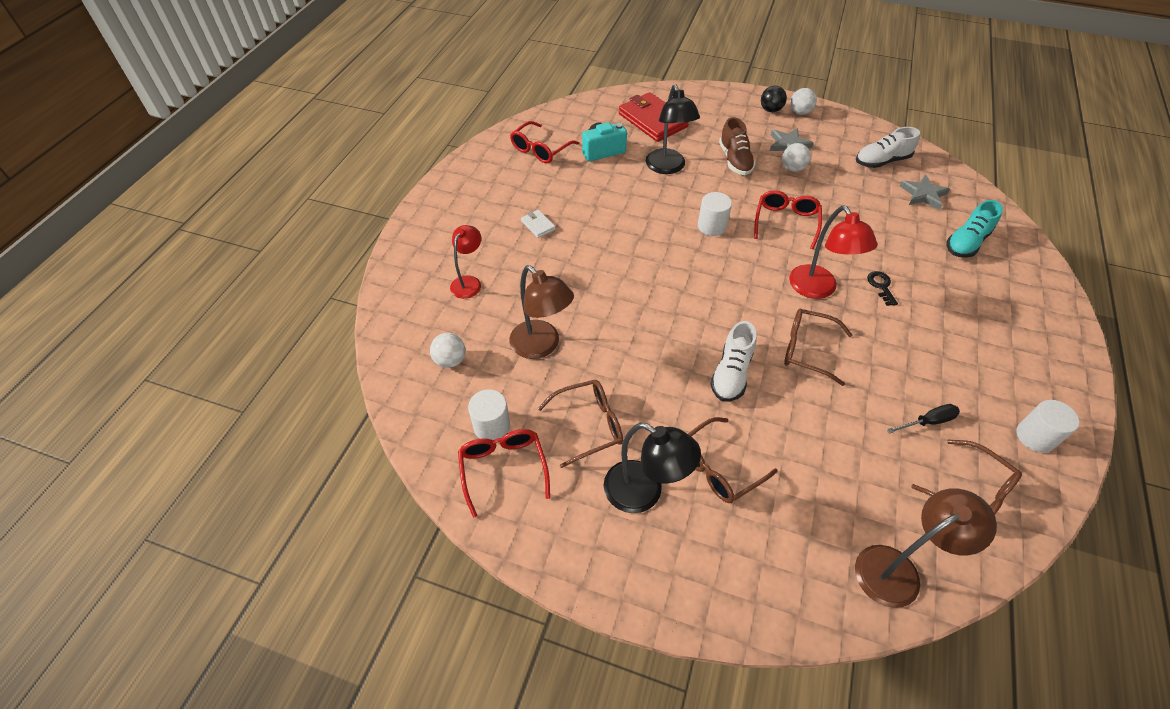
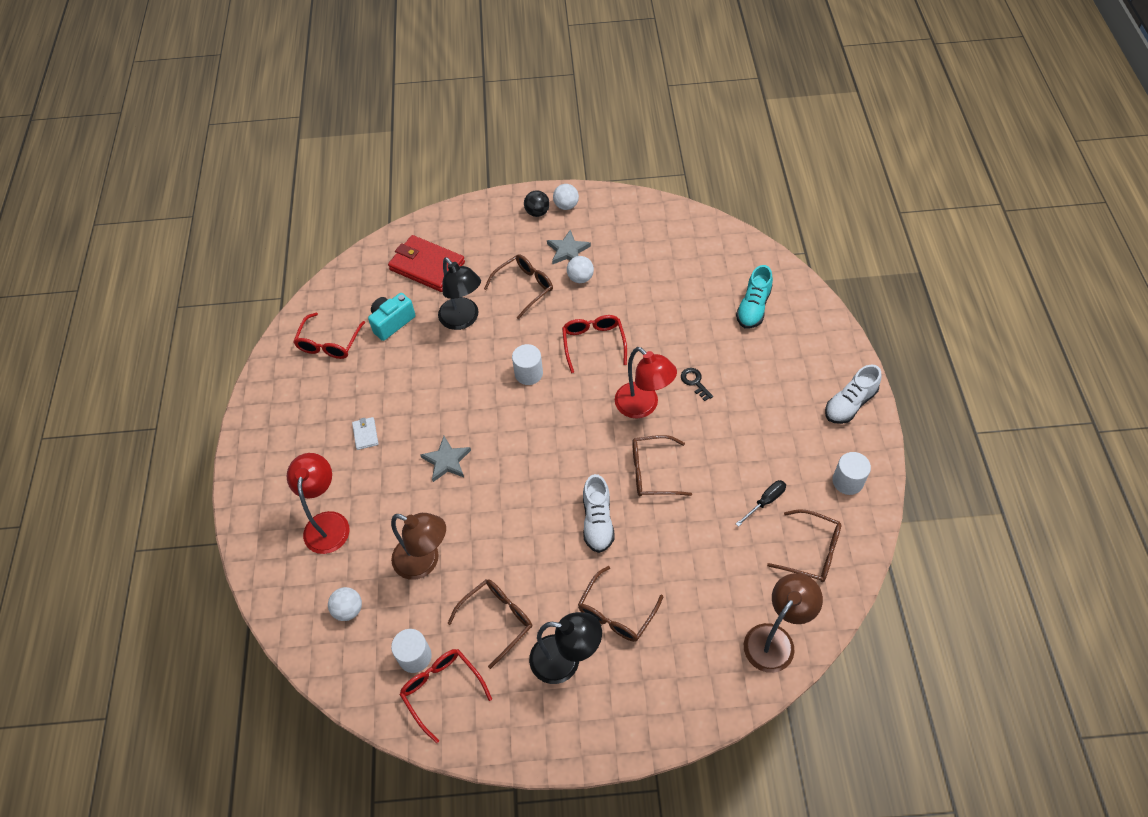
camera: 20 degrees left, 5 degrees up
red lamp [450,225,481,299] -> red lamp [287,453,349,554], size x1.51
white wallet [521,210,555,238] -> white wallet turned 45 degrees clockwise [352,417,378,450]
brown shoe [719,117,756,175] -> brown glasses [484,254,553,319]
white shoe [856,127,920,168] -> white shoe moved to [825,365,881,424]
grey star [899,175,950,210] -> grey star moved to [420,436,471,482]

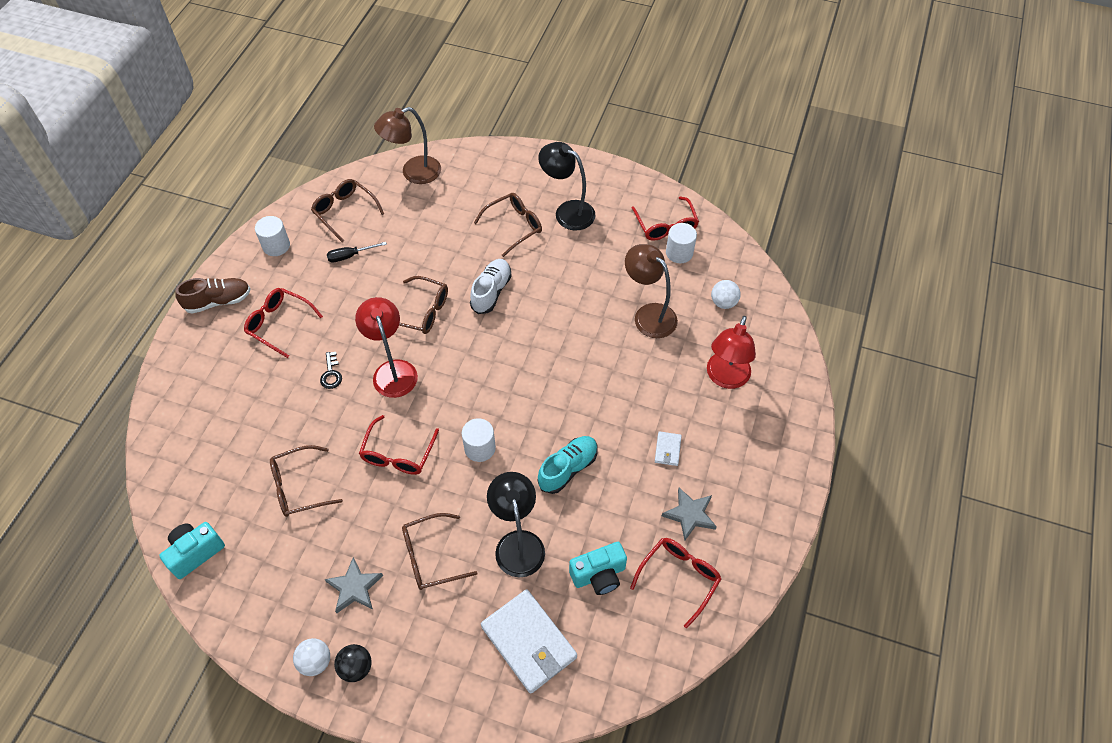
camera: 160 degrees left, 0 degrees up
red wallet [388,235,465,292] -> white wallet [481,589,577,694]
grey star [420,436,471,482] -> grey star moved to [662,488,717,541]
brown glasses [447,579,532,669] -> brown glasses moved to [270,445,343,517]
white ball [567,256,594,283] -> none
turquoise shoe [736,265,773,329] -> turquoise shoe moved to [538,436,598,494]
white shoe [825,365,881,424] -> brown shoe [175,278,251,314]
none -> turquoise camera [159,522,225,579]
none -> red glasses [244,288,323,358]

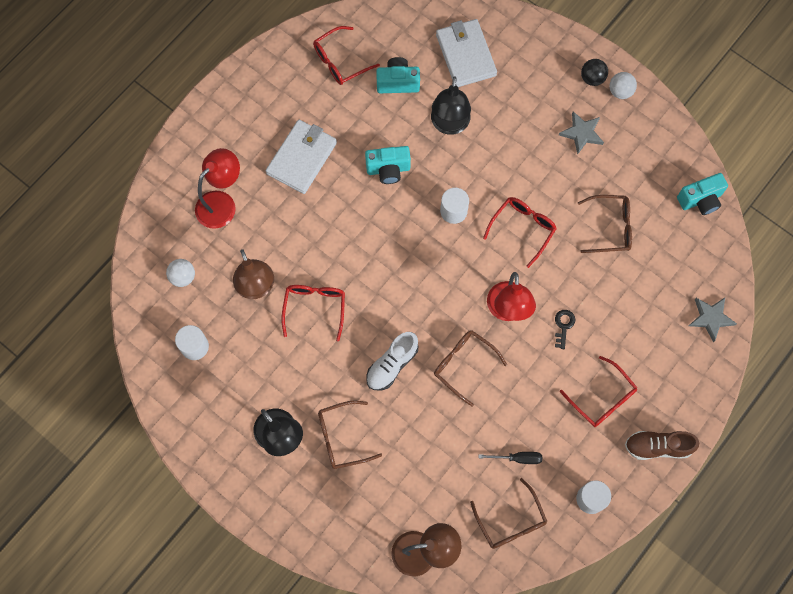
camera: 160 degrees left, 15 degrees up
brown glasses [402,513,478,590] -> none
turquoise shoe [538,436,598,494] -> turquoise camera [365,146,411,184]
red glasses [632,196,699,241] -> red glasses moved to [282,285,345,342]
white wallet [655,431,681,466] -> white wallet [266,120,337,194], size x2.25
grey star [662,488,717,541] -> grey star moved to [689,298,737,342]

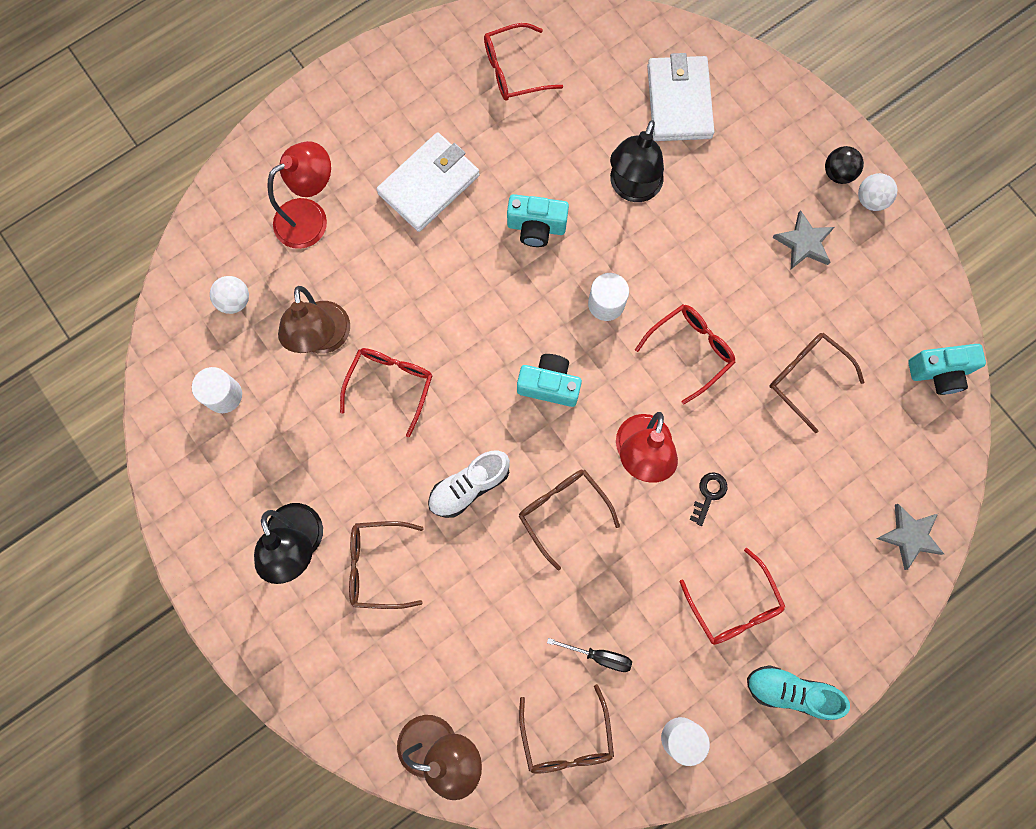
camera: 15 degrees right, 5 degrees up
turquoise camera [376,57,420,93] -> turquoise camera moved to [517,354,582,407]
brown glasses [578,195,632,253] -> brown glasses turned 150 degrees counterclockwise [770,333,865,433]
brown shoe [625,431,699,460] -> turquoise shoe [747,665,850,720]

